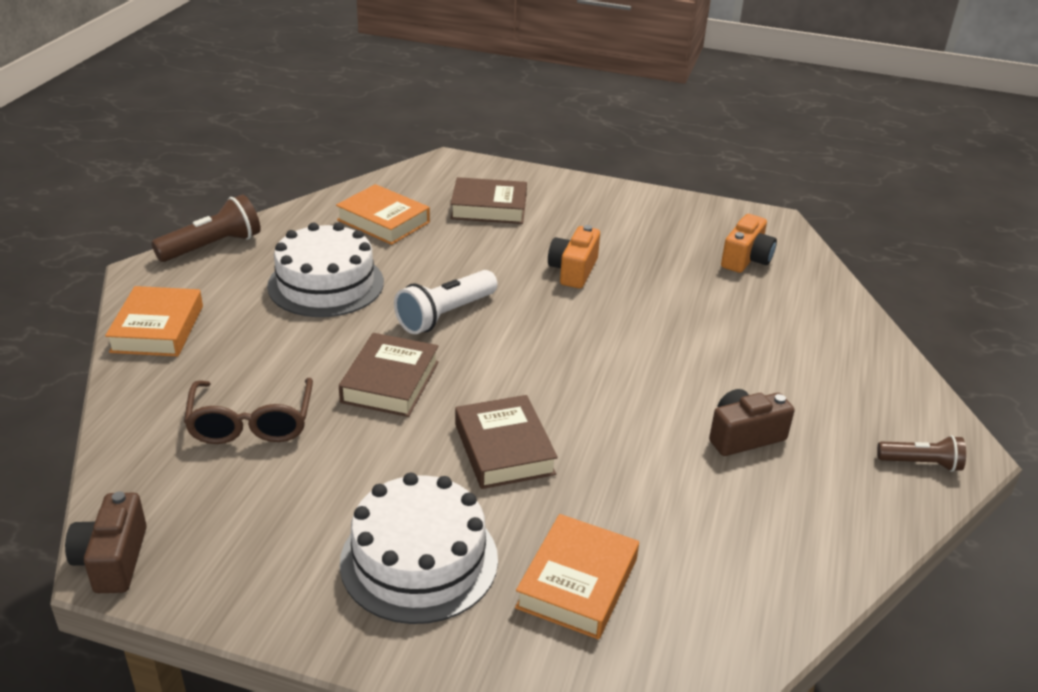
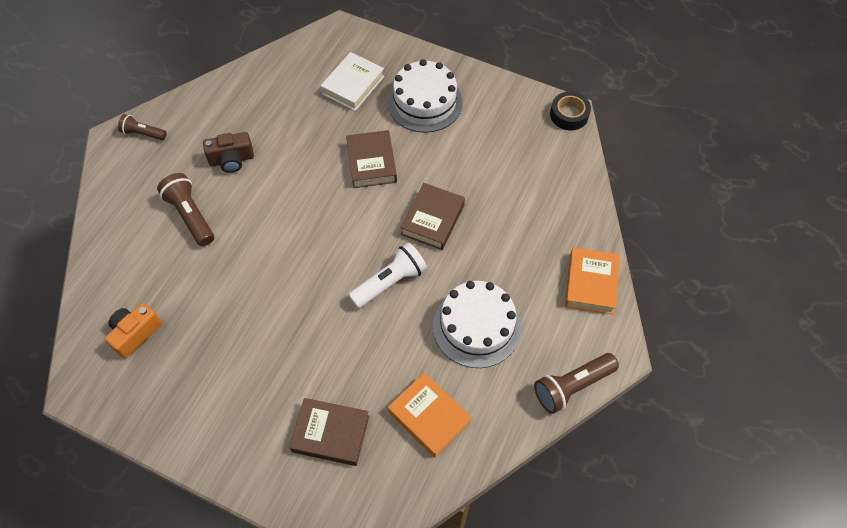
camera: 170 degrees left, 25 degrees up
brown camera [65,491,147,593] -> black tape [550,92,591,130]
brown glasses [184,378,313,444] -> none
orange book [515,514,639,639] -> white book [321,52,385,111]
orange camera [548,225,600,288] -> none
none -> brown flashlight [157,173,214,246]

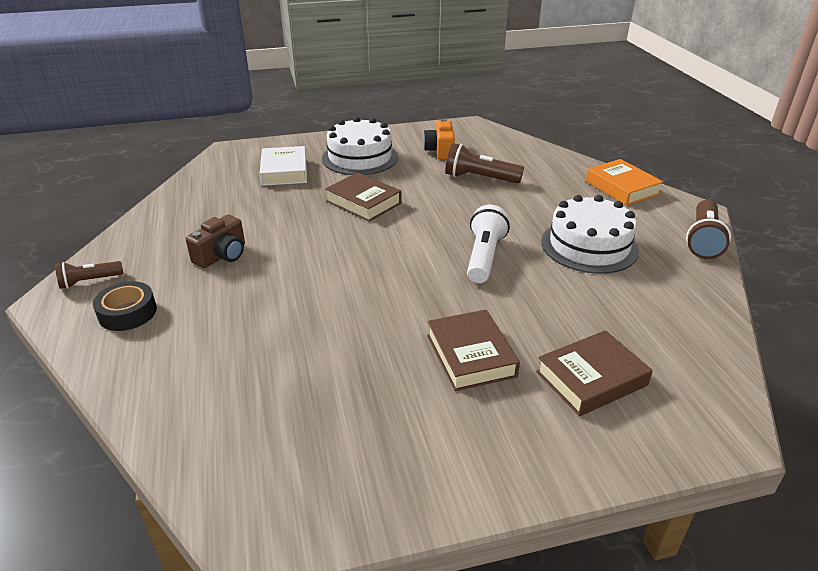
camera: 40 degrees left, 25 degrees down
orange camera [105,303,162,359] -> orange camera moved to [423,119,455,160]
brown flashlight [157,173,214,246] -> brown flashlight moved to [445,143,524,183]
orange book [388,373,471,458] -> none
brown book [400,183,465,250] -> brown book moved to [427,310,520,391]
black tape [550,92,591,130] -> black tape moved to [93,281,157,331]

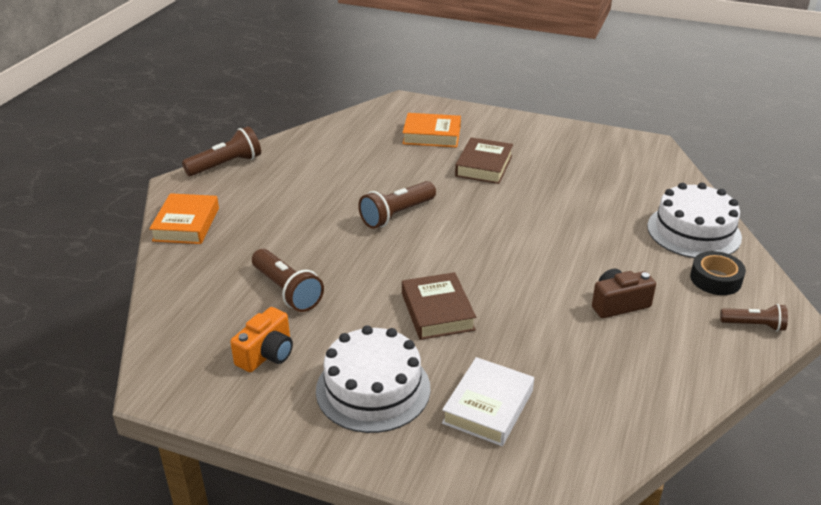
camera: 145 degrees left, 0 degrees up
white flashlight [467,205,510,283] -> brown flashlight [358,181,436,229]
brown book [536,330,653,416] -> orange book [402,113,461,147]
white cake [541,195,639,274] -> white cake moved to [647,183,742,258]

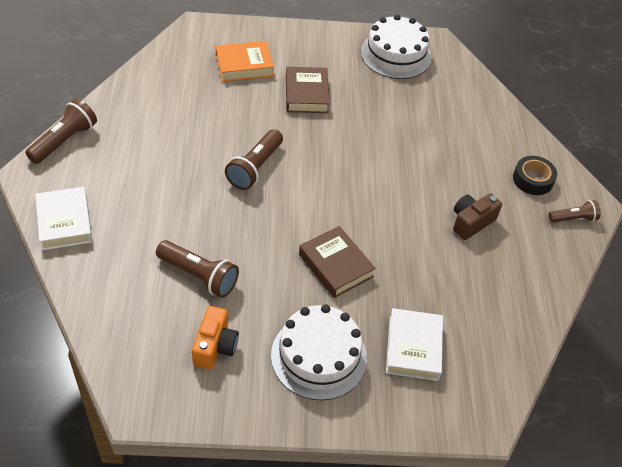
camera: 25 degrees left, 15 degrees up
orange book [149,193,219,244] -> white book [35,187,93,250]
white cake [647,183,742,258] -> white cake moved to [361,14,432,79]

